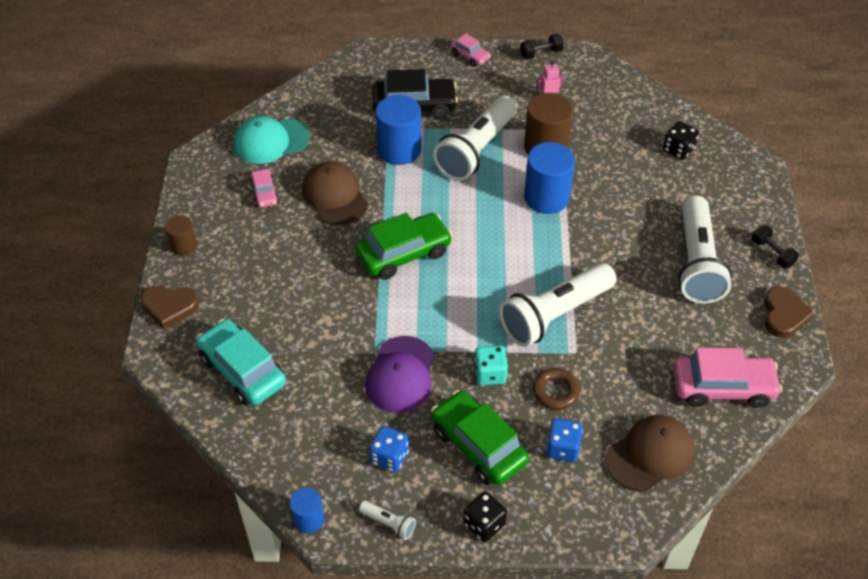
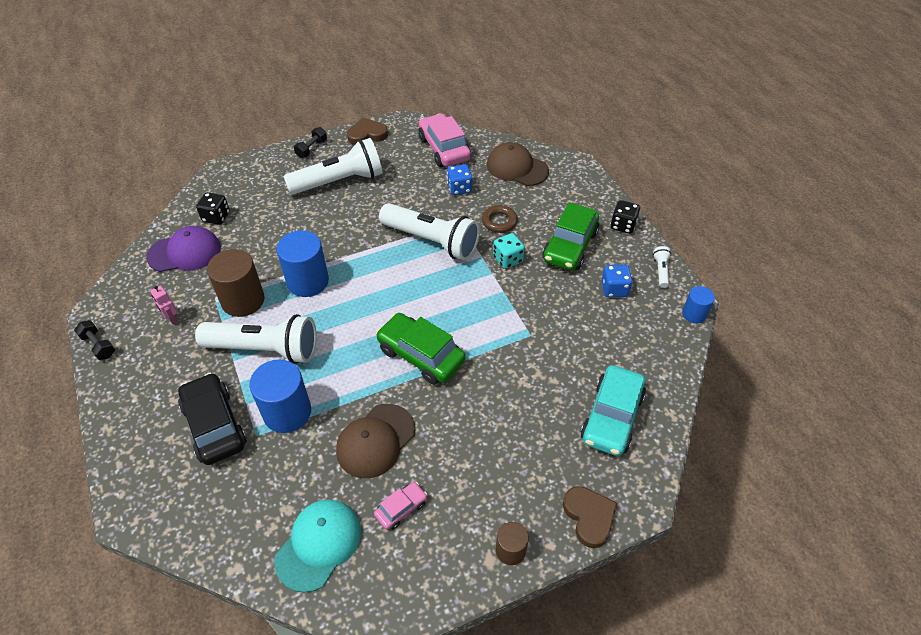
camera: 115 degrees left, 0 degrees up
turquoise cap [234,116,310,164] -> turquoise cap turned 105 degrees counterclockwise [274,500,361,593]
purple cap [365,336,434,413] -> purple cap moved to [146,226,221,272]
pink car [451,34,491,67] -> none
blue dice [546,418,583,462] -> blue dice moved to [447,164,472,195]

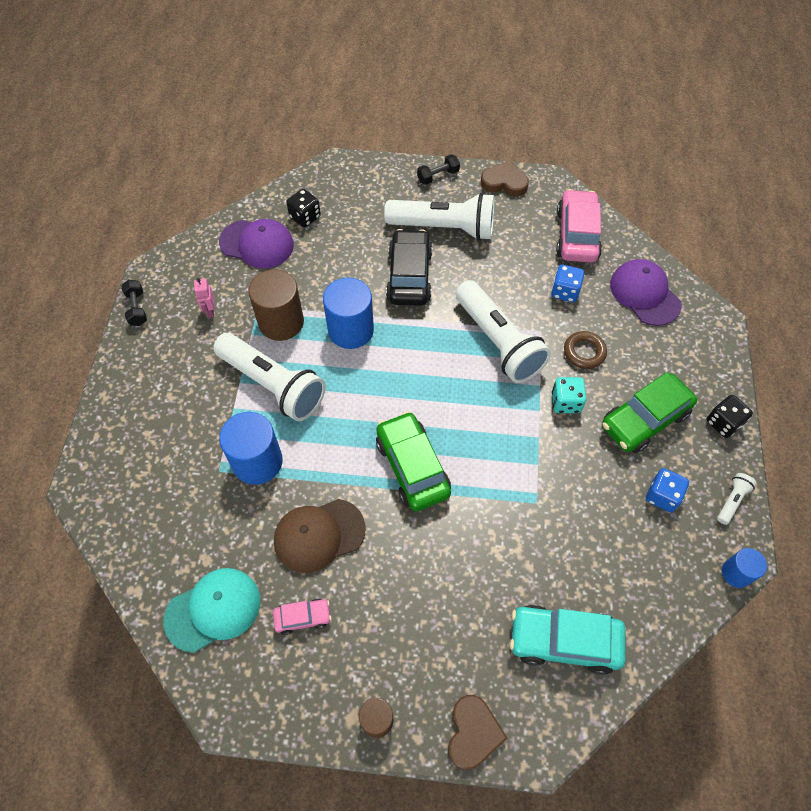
camera: 30 degrees right, 10 degrees up
black car [178,373,247,465] -> black car moved to [386,229,433,306]
brown cap [487,142,549,186] -> purple cap [610,259,682,326]
turquoise car [581,365,646,456] -> turquoise car turned 45 degrees clockwise [510,605,625,675]

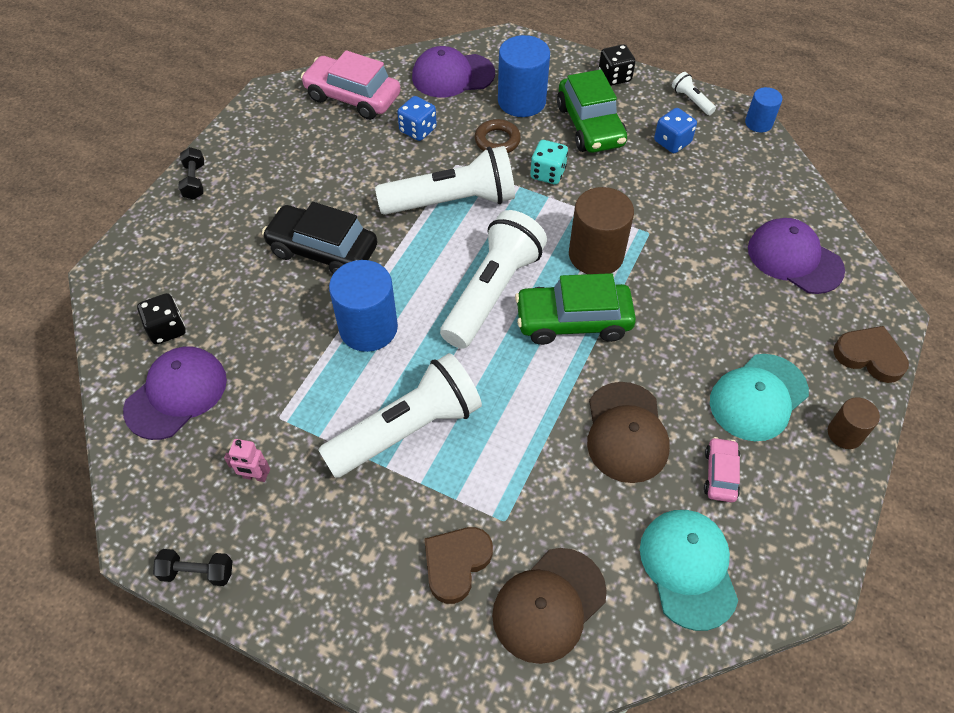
camera: 70 degrees left, 5 degrees down
blue cylinder [219,412,283,485] -> blue cylinder moved to [498,35,550,117]
brown cylinder [248,269,304,341] -> brown cylinder moved to [569,187,634,274]
white flashlight [384,193,495,240] -> white flashlight moved to [440,210,547,349]
brown heart [481,160,529,196] -> brown heart moved to [424,527,493,604]
turquoise car [510,605,625,675] -> purple cap [748,218,845,294]
none -> brown cap [492,548,607,664]
none -> turquoise cap [710,354,809,441]

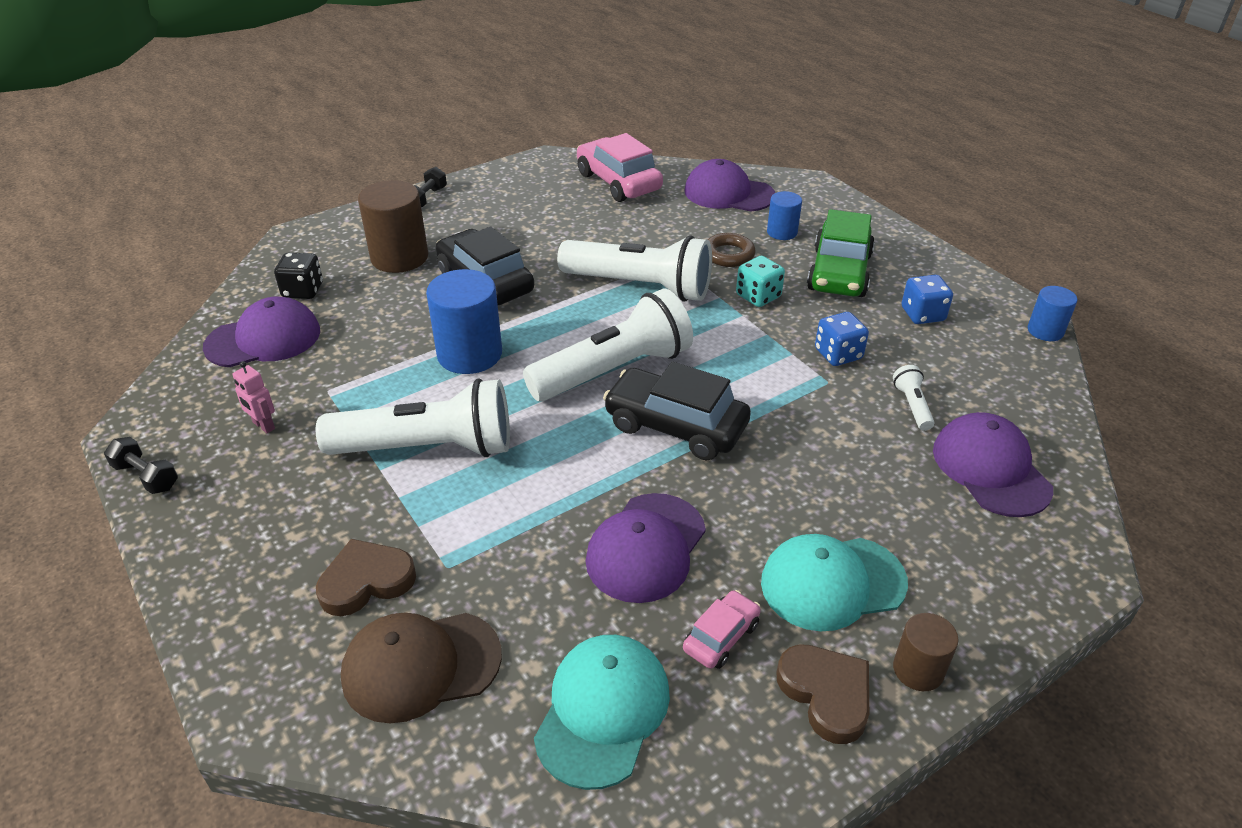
camera: 30 degrees right, 15 degrees down
blue dice [397,96,437,141] -> blue dice moved to [815,312,869,366]
blue cylinder [498,35,550,117] -> blue cylinder [767,191,802,240], size x0.55
green car [515,273,636,345] -> black car [603,362,751,461]
brown cylinder [569,187,634,274] -> brown cylinder moved to [358,180,428,273]
brown cap [587,382,670,483] -> purple cap [585,493,706,603]
black dice [599,44,635,86] -> none
white flashlight [672,72,716,115] -> white flashlight moved to [893,365,934,431]
brown heart [833,326,909,383] -> brown heart moved to [776,644,869,744]

